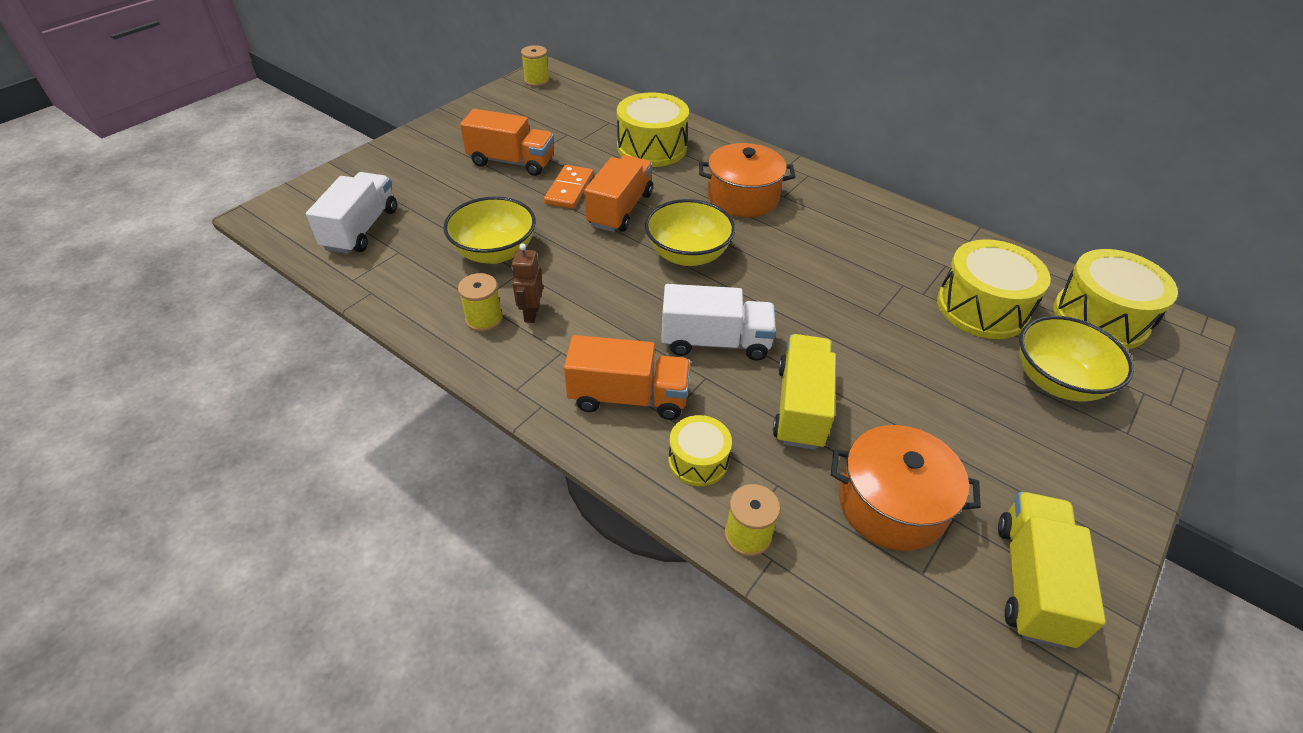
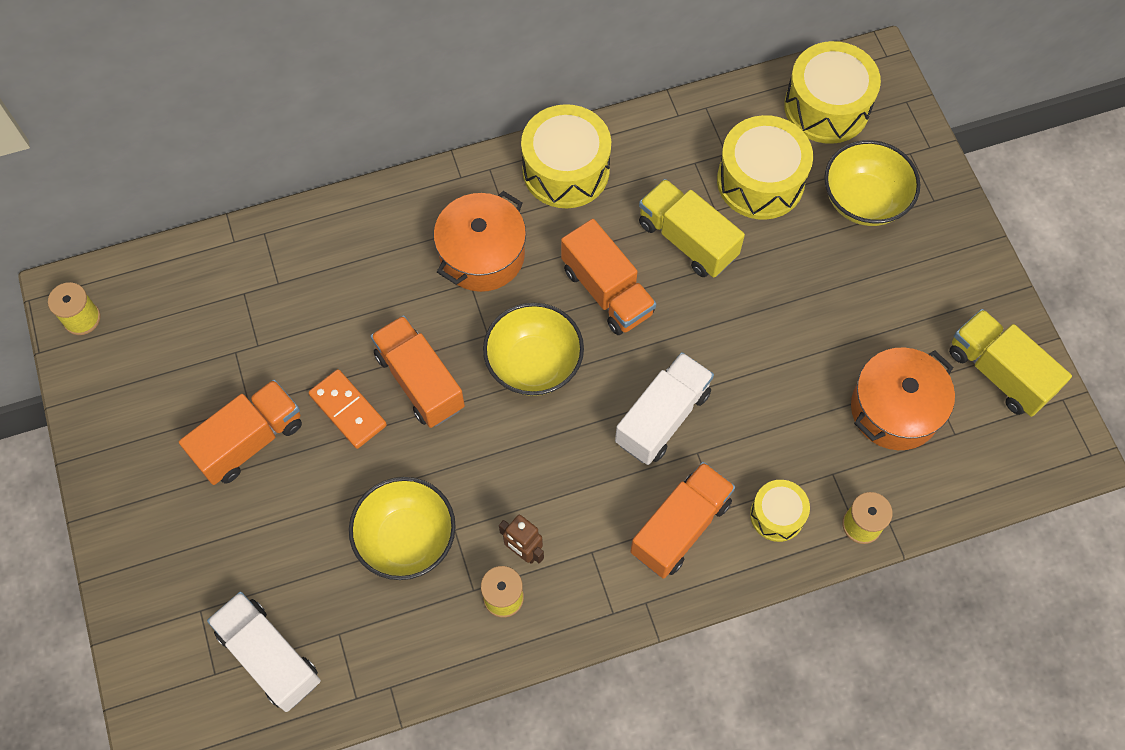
camera: 55 degrees left, 20 degrees up
yellow drum [617,92,689,167] -> yellow drum moved to [521,104,611,208]
yellow truck [773,334,836,450] -> yellow truck moved to [639,179,745,278]
none -> orange truck [561,219,656,335]

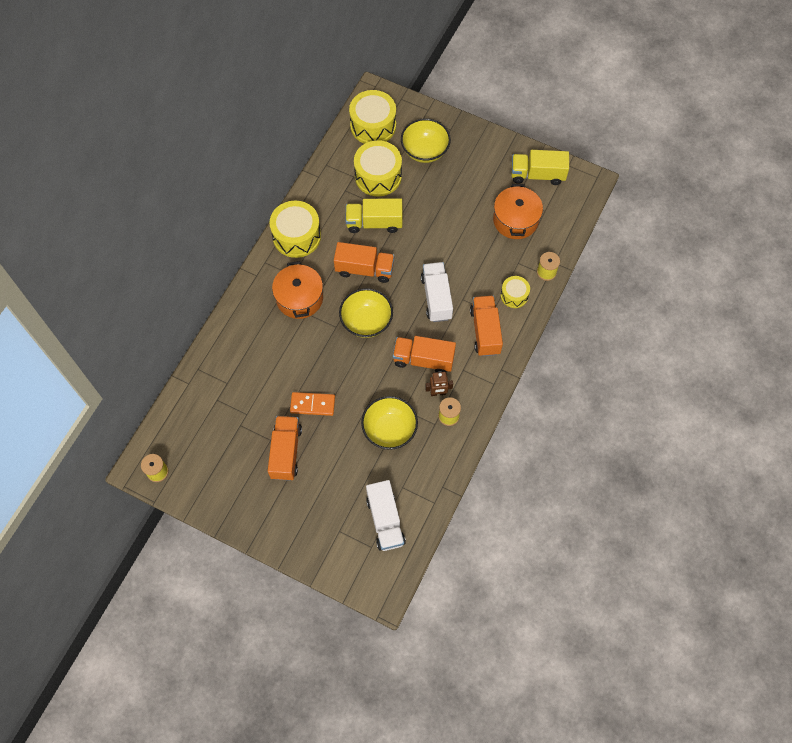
camera: 45 degrees left, 0 degrees up
white truck [207,592,321,712] -> white truck turned 105 degrees counterclockwise [366,480,406,551]
orange truck [371,315,465,428] -> orange truck moved to [393,336,456,372]

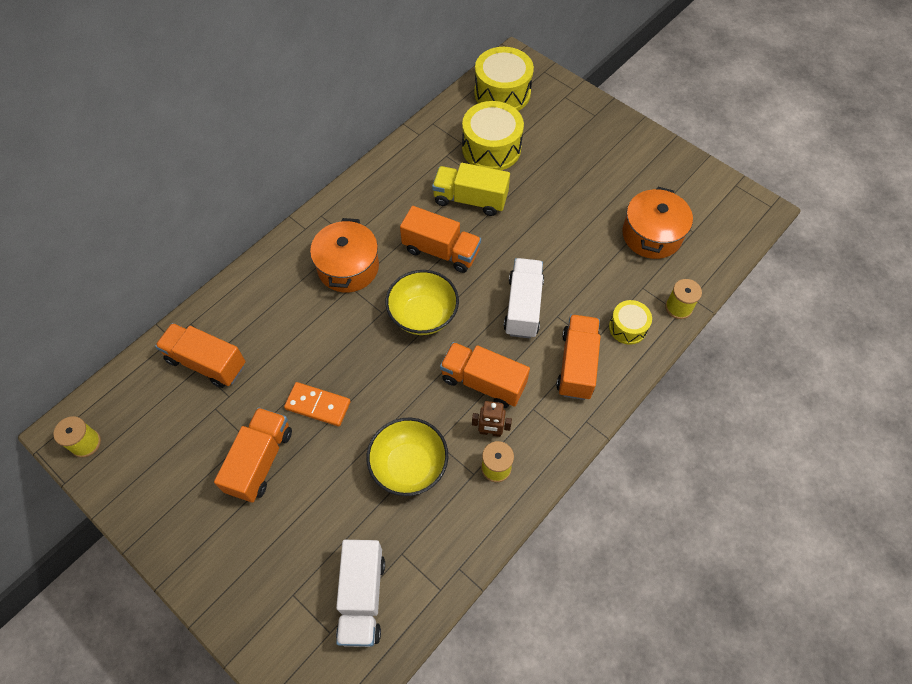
camera: 15 degrees right, 5 degrees down
yellow drum [269,200,321,258] -> none
yellow bowl [401,119,451,163] -> none
yellow truck [511,150,569,185] -> none
none -> orange truck [155,323,245,388]

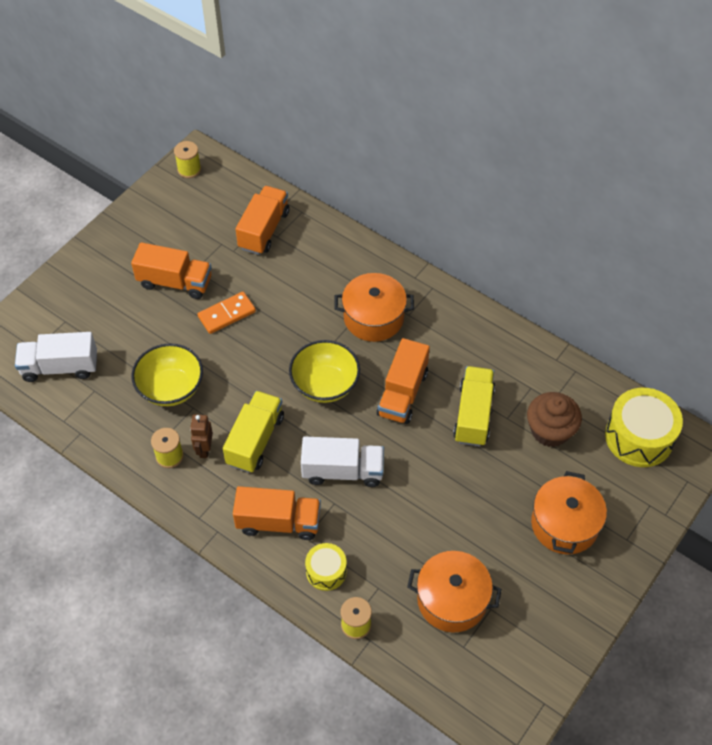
camera: 85 degrees right, 5 degrees down
orange domino [284,382,351,427] -> orange domino turned 45 degrees clockwise [197,292,256,334]
orange truck [440,342,530,408] -> yellow truck [223,391,284,473]
yellow drum [462,101,524,170] -> brown cupcake [527,392,582,447]
none -> orange pot [531,471,607,554]

